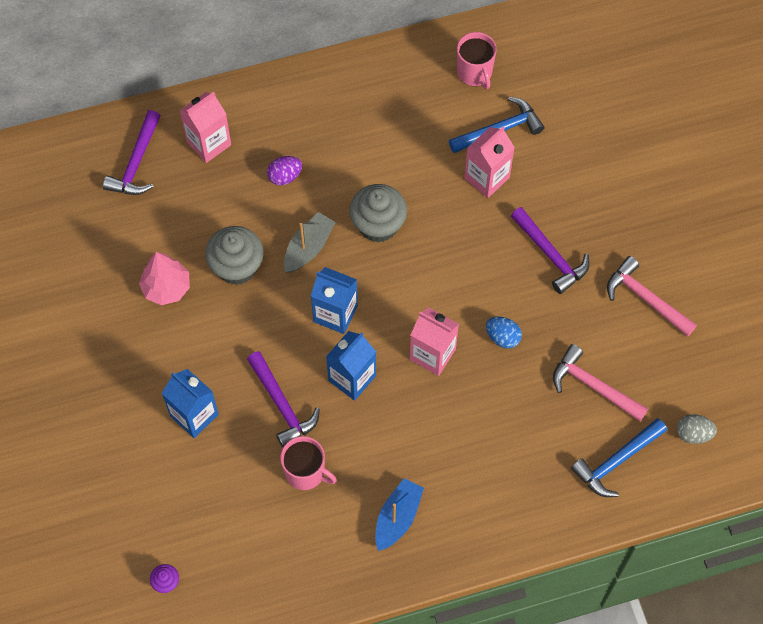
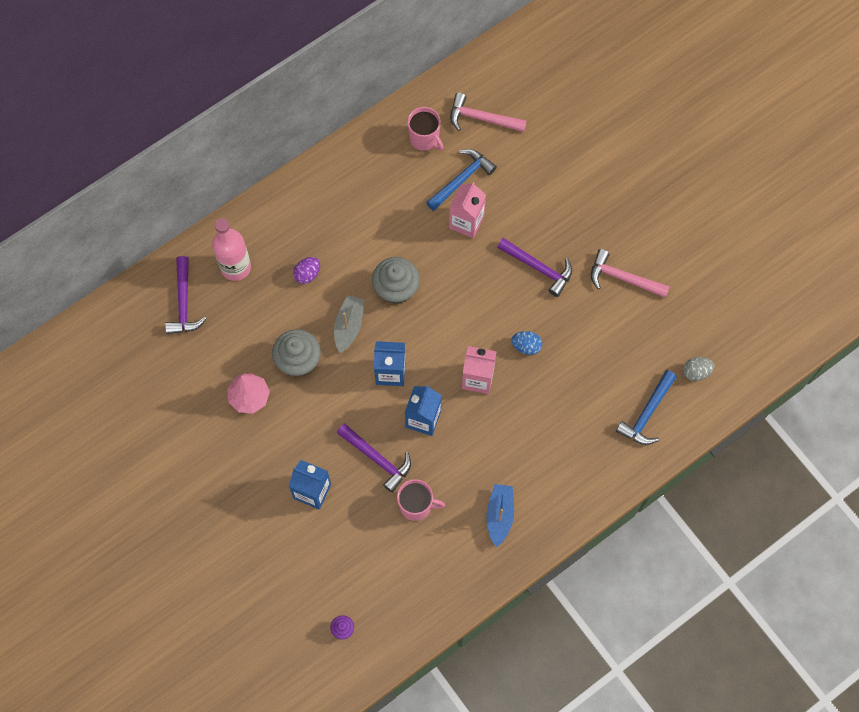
camera: 20 degrees left, 5 degrees up
pink carton [180,92,231,163] -> pink bottle [212,218,251,281]
pink hammer [553,344,648,421] -> pink hammer moved to [450,93,527,132]

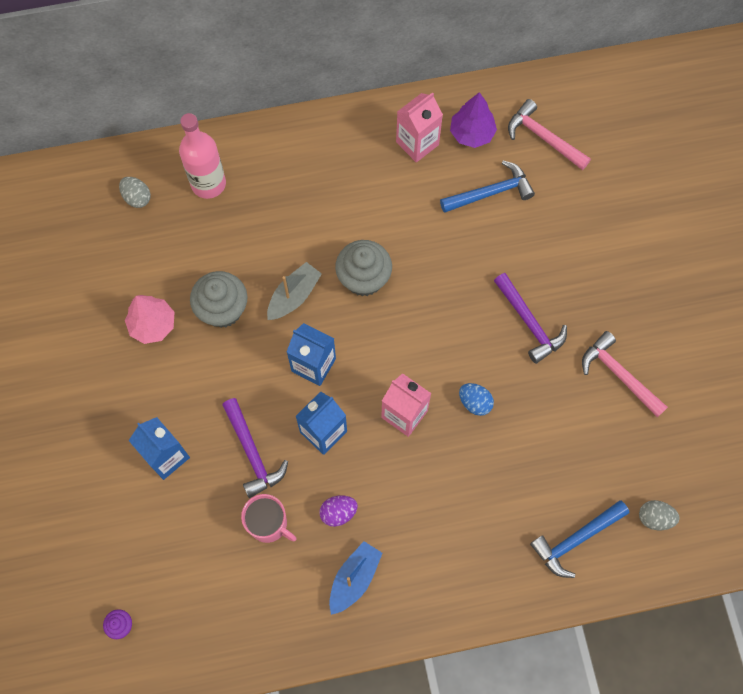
camera: 25 degrees right, 0 degrees up
purple hammer [165,256,207,334] -> grey egg [119,177,151,208]
purple egg [293,257,320,284] -> purple egg moved to [319,495,358,527]
pink mug [407,107,443,151] -> purple tree [450,92,497,148]
pink carton [449,182,486,238] -> pink carton moved to [396,92,443,162]

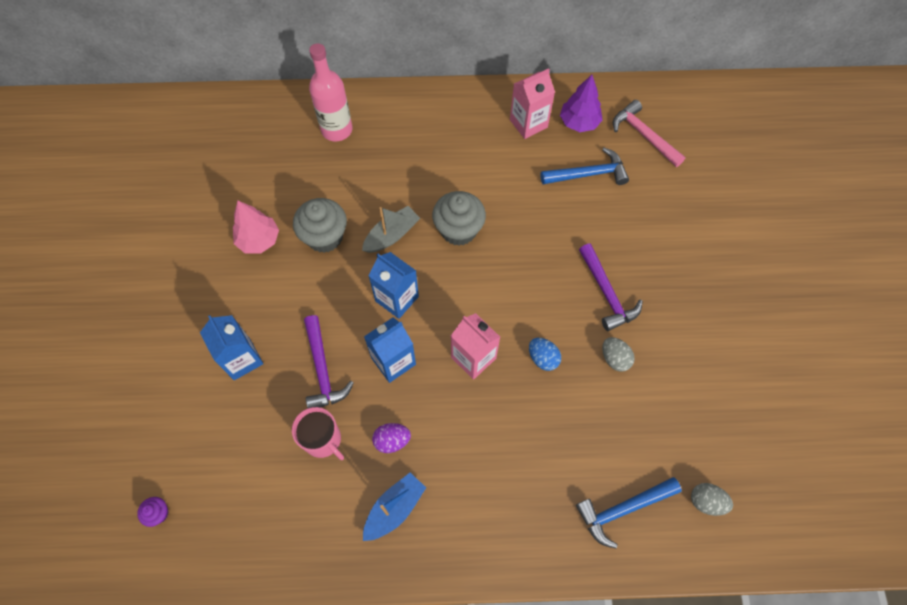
camera: 10 degrees right, 5 degrees down
grey egg [119,177,151,208] -> grey egg moved to [602,337,635,372]
pink hammer [582,331,668,418] -> none

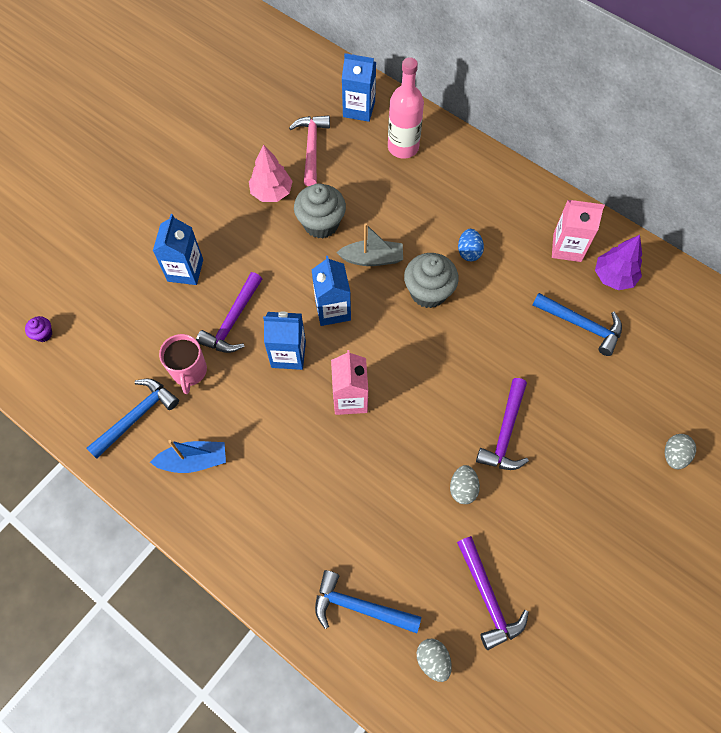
camera: 40 degrees right, 0 degrees up
purple egg [372,423,411,453] -> none
blue egg [529,338,561,371] -> blue egg moved to [458,229,484,261]
pink hammer [613,100,686,167] -> pink hammer moved to [289,115,330,186]
none -> blue hammer [86,379,179,459]
none -> blue carton [342,53,376,122]
none -> purple hammer [457,536,529,650]
none -> grey egg [665,434,696,469]

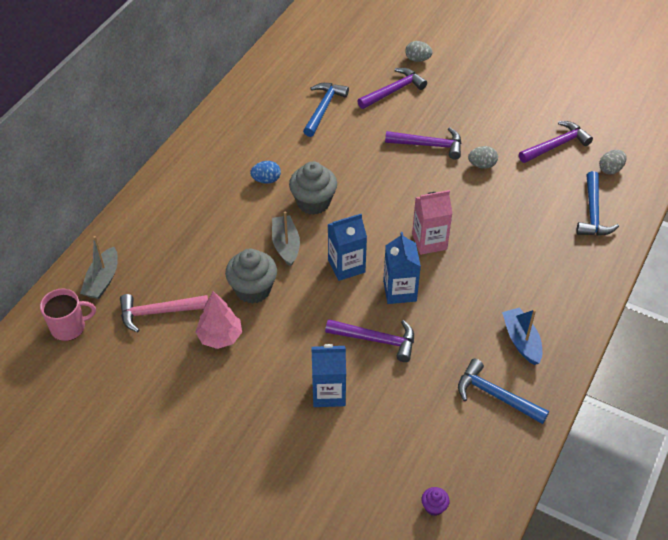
camera: 100 degrees left, 15 degrees down
pink mug [159,334,207,394] -> pink mug moved to [40,289,96,341]
blue carton [342,53,376,122] -> grey boat [80,236,118,299]
pink bottle [388,57,424,159] -> none
pink carton [552,200,605,262] -> none
purple tree [595,235,642,290] -> none
none -> purple hammer [357,68,427,109]

